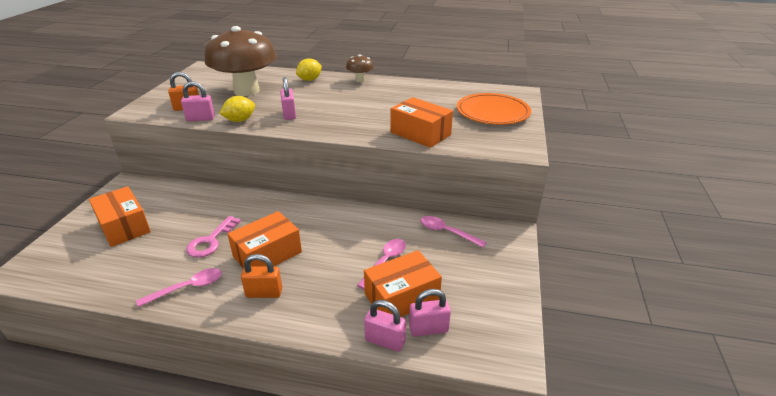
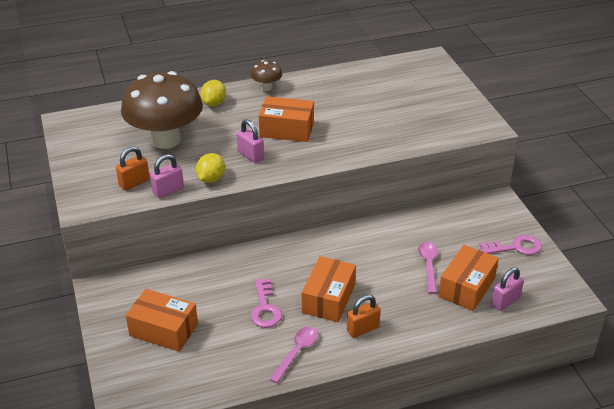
camera: 30 degrees left, 5 degrees up
pink padlock [364,300,406,352] -> none
orange box [391,97,453,148] -> orange box moved to [259,96,314,142]
pink spoon [420,216,487,248] -> none
orange plate [457,93,531,125] -> none
none -> pink key [479,235,542,255]

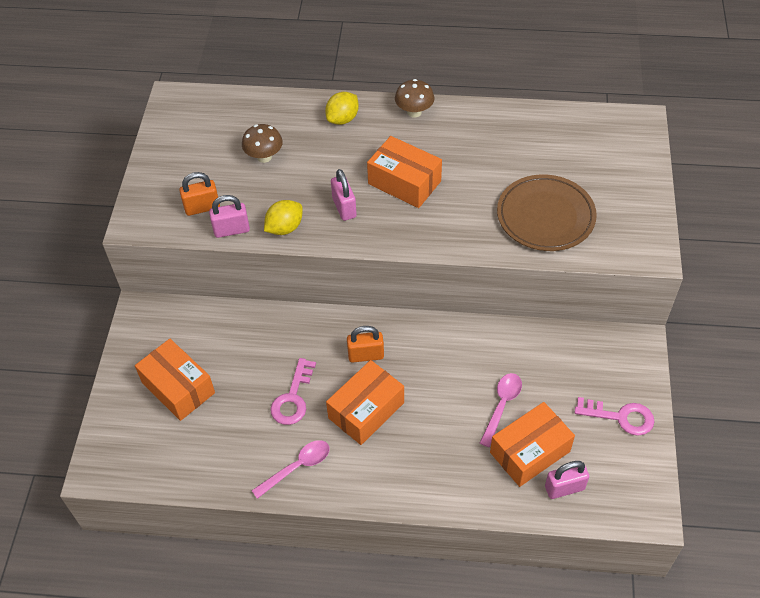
camera: 25 degrees right, 15 degrees up
brown mushroom [121,71,203,149] -> brown mushroom [242,124,283,163], size x0.43
orange padlock [347,295,381,338] -> orange padlock moved to [347,326,384,363]
none -> brown plate [497,174,597,251]

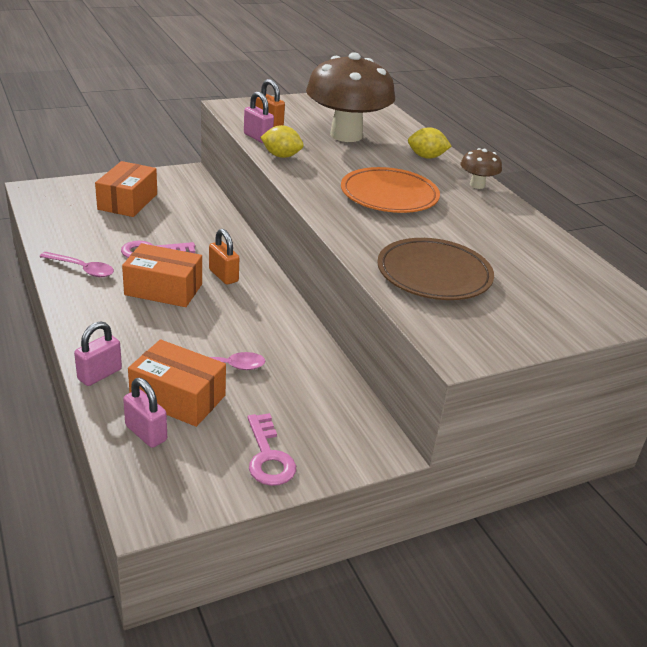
camera: 55 degrees right, 20 degrees down
brown mushroom [242,124,283,163] -> brown mushroom [306,52,395,142], size x2.32
pink padlock [331,169,357,221] -> pink padlock moved to [74,321,122,386]
orange box [367,136,442,208] -> orange plate [341,167,440,213]

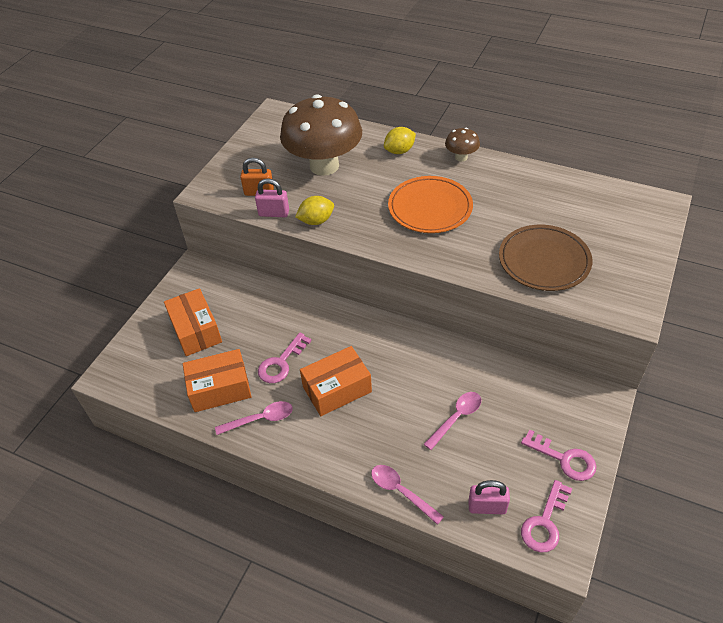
camera: 35 degrees left, 15 degrees up
pink padlock [74,321,122,386] -> pink spoon [371,465,444,525]
orange box [128,339,226,427] -> orange box moved to [183,349,251,412]
orange padlock [209,229,239,285] -> none
none -> pink key [521,480,572,553]

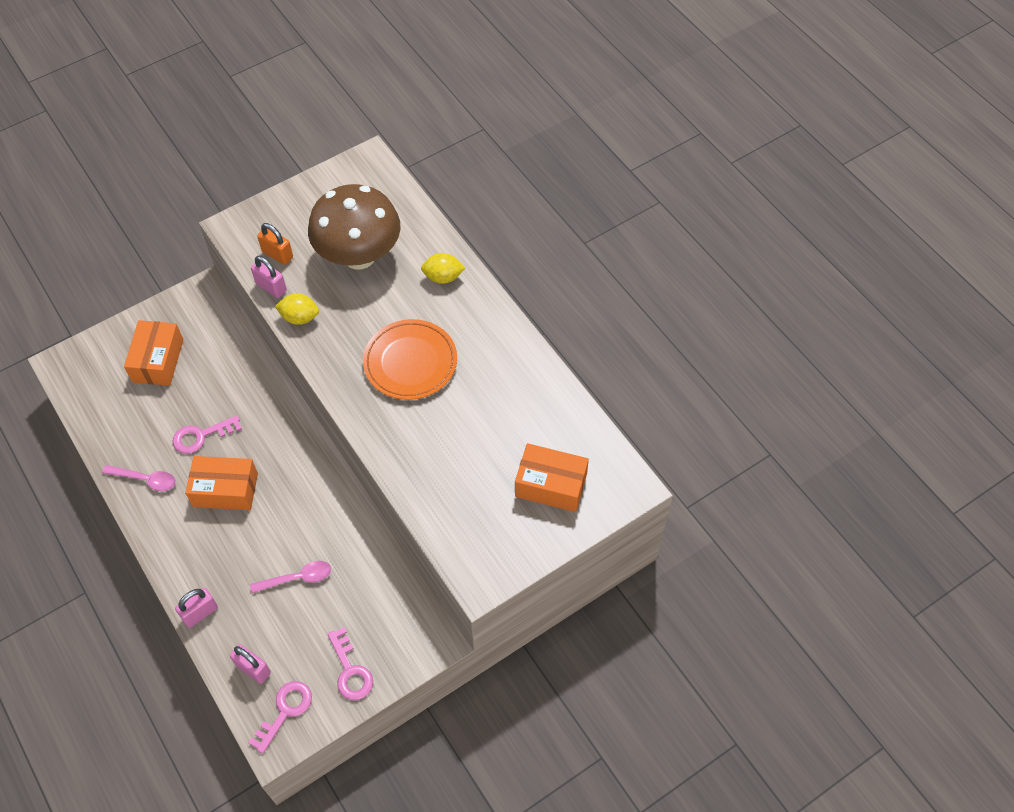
camera: 30 degrees right, 10 degrees up
orange box [183,349,251,412] -> orange box moved to [515,443,589,512]
pink spoon [371,465,444,525] -> pink padlock [175,588,218,628]
brown mushroom [445,128,480,162] -> none
brown plate [499,225,592,291] -> none
pink key [521,480,572,553] -> pink key turned 150 degrees clockwise [248,681,312,754]

